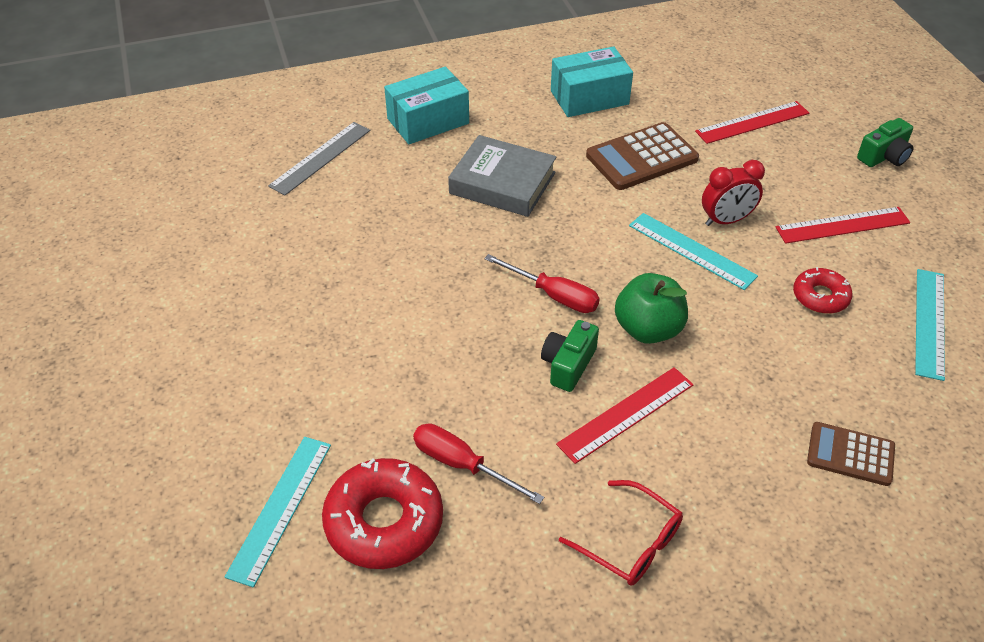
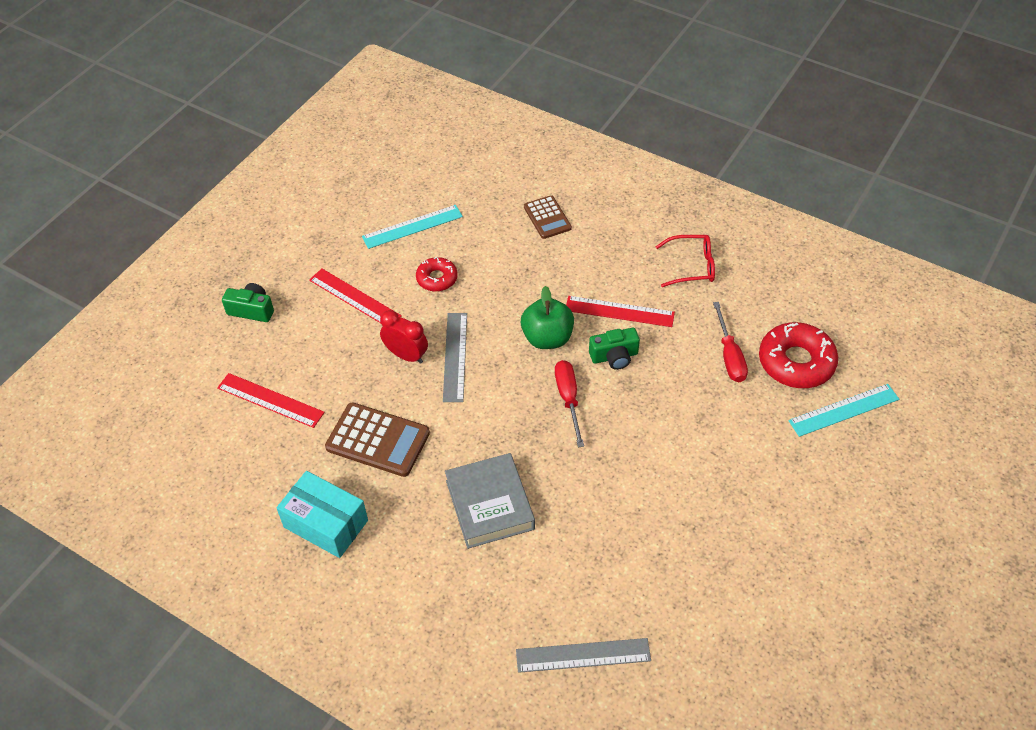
camera: 130 degrees left, 5 degrees up
turquoise box [384,67,469,144] -> none
red glasses [559,480,683,586] -> red glasses turned 90 degrees clockwise [655,235,715,287]
turquoise ruler [629,213,758,290] -> grey ruler [443,313,467,402]

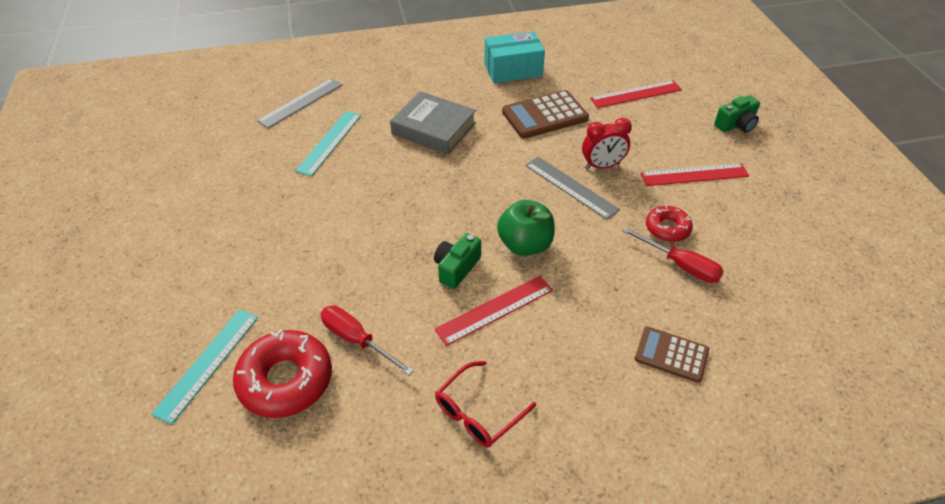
camera: 135 degrees right, 5 degrees down
turquoise ruler [362,205,463,249] -> turquoise ruler moved to [295,111,361,176]
red screwdriver [555,360,584,447] -> red screwdriver moved to [622,227,724,283]

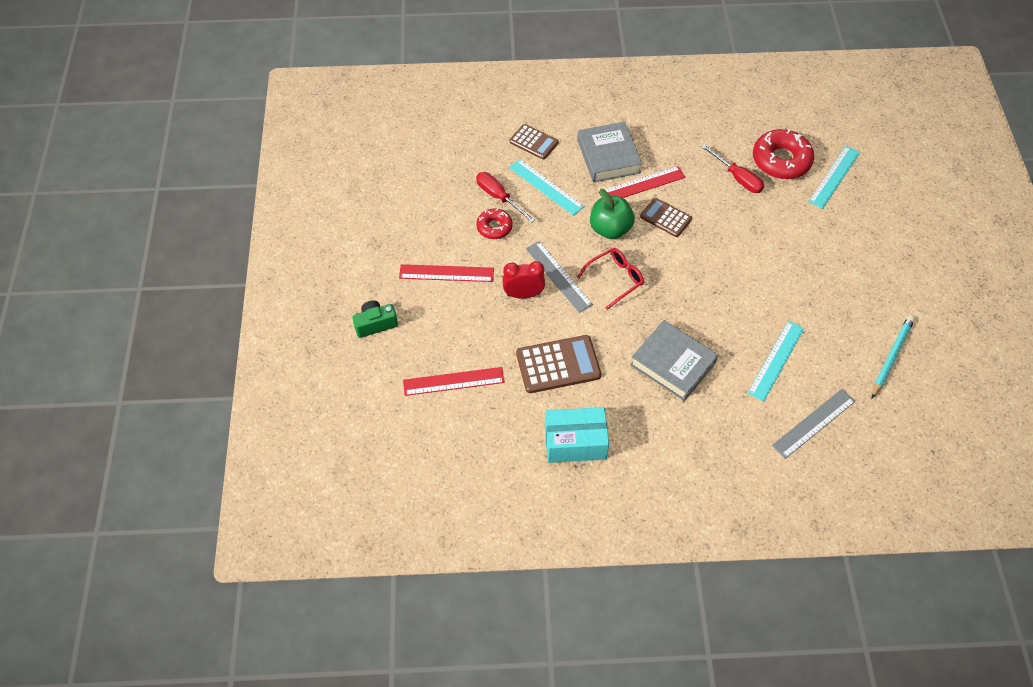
camera: 170 degrees left, 10 degrees up
green camera [434,233,481,289] -> brown calculator [640,198,692,237]
red glasses [435,361,536,448] -> red glasses moved to [577,248,644,310]
none -> turquoise ruler [509,159,584,216]
none -> grey book [577,122,642,182]
none -> turquoise pencil [872,315,915,398]

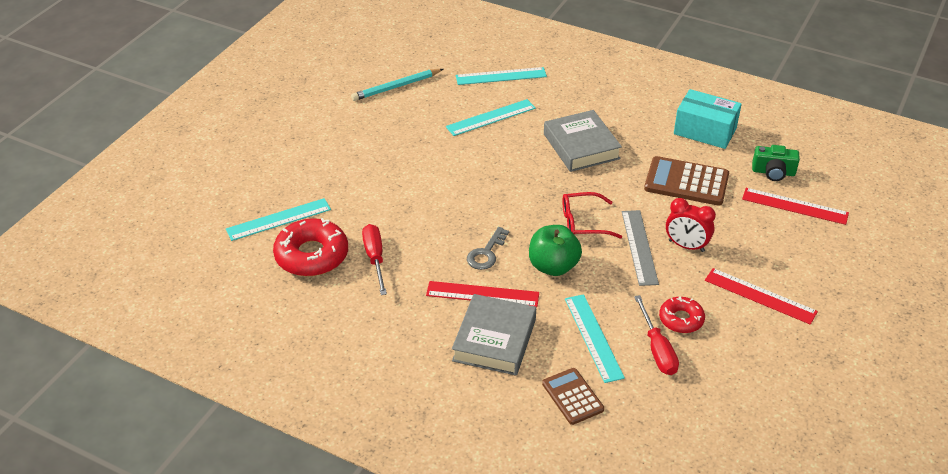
camera: 150 degrees left, 15 degrees down
green camera [352,300,398,338] -> green camera moved to [752,145,800,181]
brown calculator [640,198,692,237] -> grey key [467,227,509,270]
grey ruler [772,389,856,459] -> turquoise ruler [456,67,547,85]

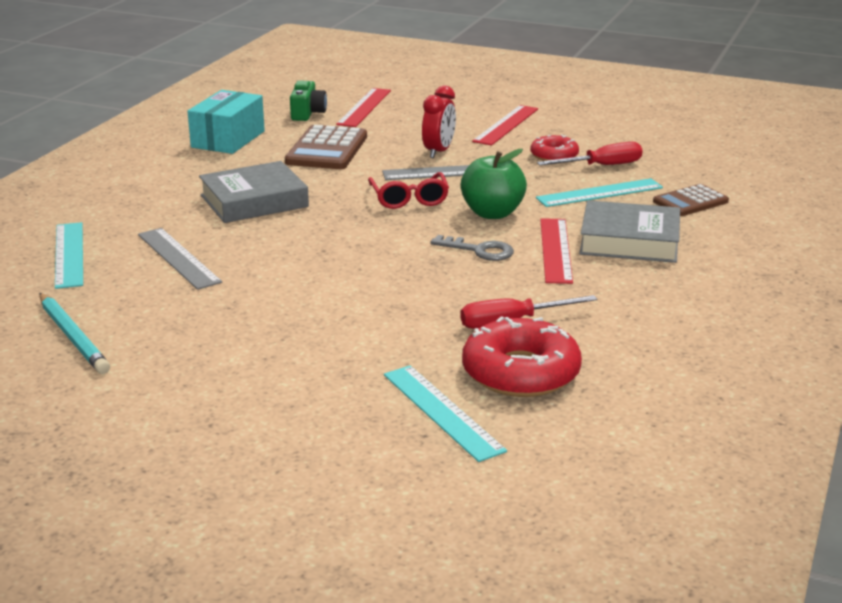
camera: 95 degrees left, 15 degrees down
turquoise ruler [446,99,536,136] -> grey ruler [138,228,222,290]

